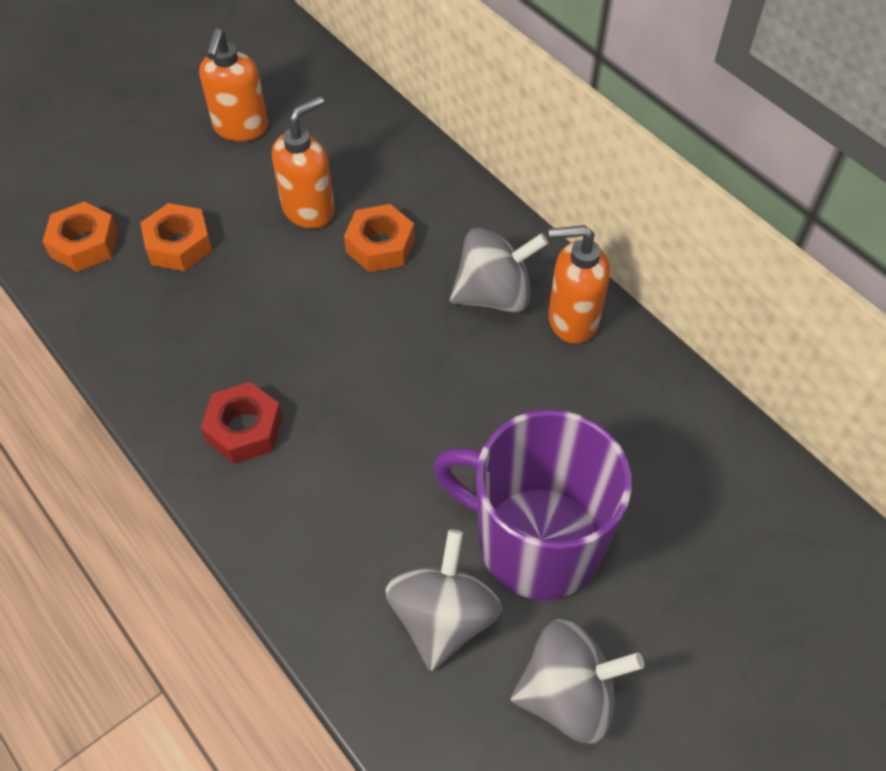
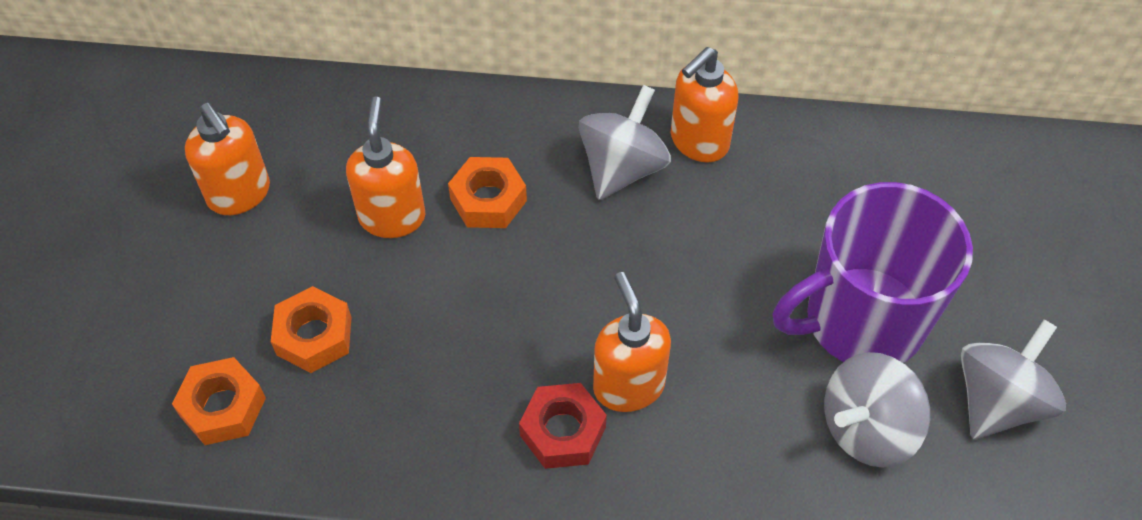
camera: 45 degrees left, 0 degrees up
grey spinning top [385,529,502,671] -> grey spinning top turned 90 degrees counterclockwise [824,352,930,468]
none -> orange soap dispenser [593,272,671,412]

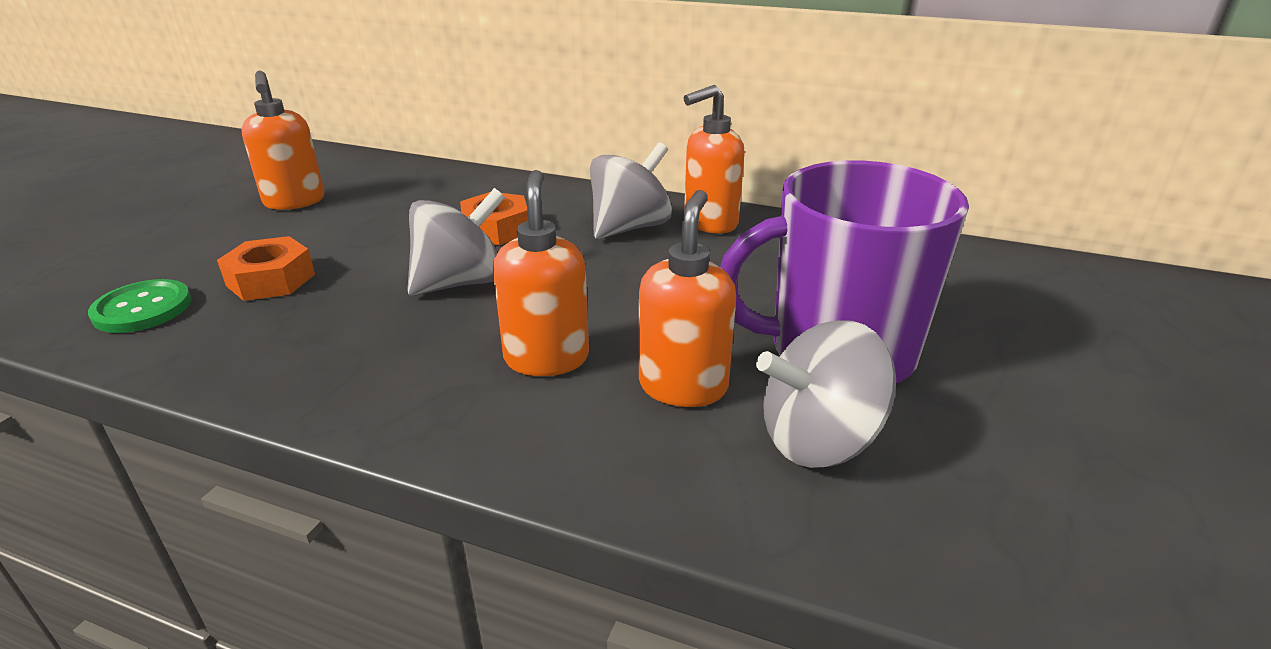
camera: 15 degrees right, 25 degrees down
orange nut [172,357,266,445] -> green button [88,279,192,333]
orange soap dispenser [346,96,426,238] -> orange soap dispenser moved to [639,190,736,407]
red nut [519,383,607,469] -> none
grey spinning top [961,319,1066,439] -> grey spinning top moved to [407,188,505,296]

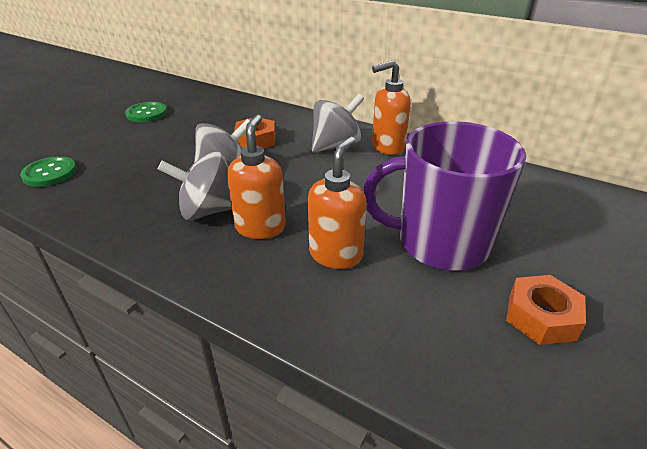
camera: 10 degrees right, 5 degrees up
orange nut [217,236,315,301] -> orange nut moved to [506,275,586,345]
orange soap dispenser [241,71,325,210] -> green button [125,102,167,122]
grey spinning top [756,320,896,468] -> grey spinning top moved to [158,151,232,220]

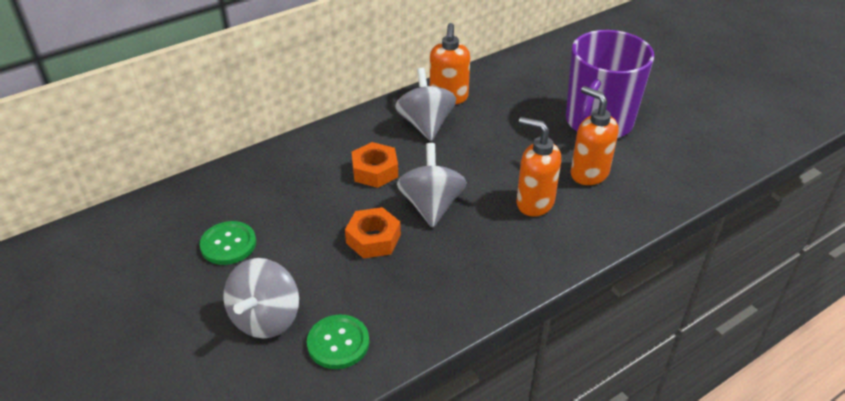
camera: 65 degrees left, 5 degrees up
grey spinning top [158,151,232,220] -> grey spinning top moved to [223,258,299,338]
orange nut [506,275,586,345] -> orange nut moved to [345,207,401,259]

